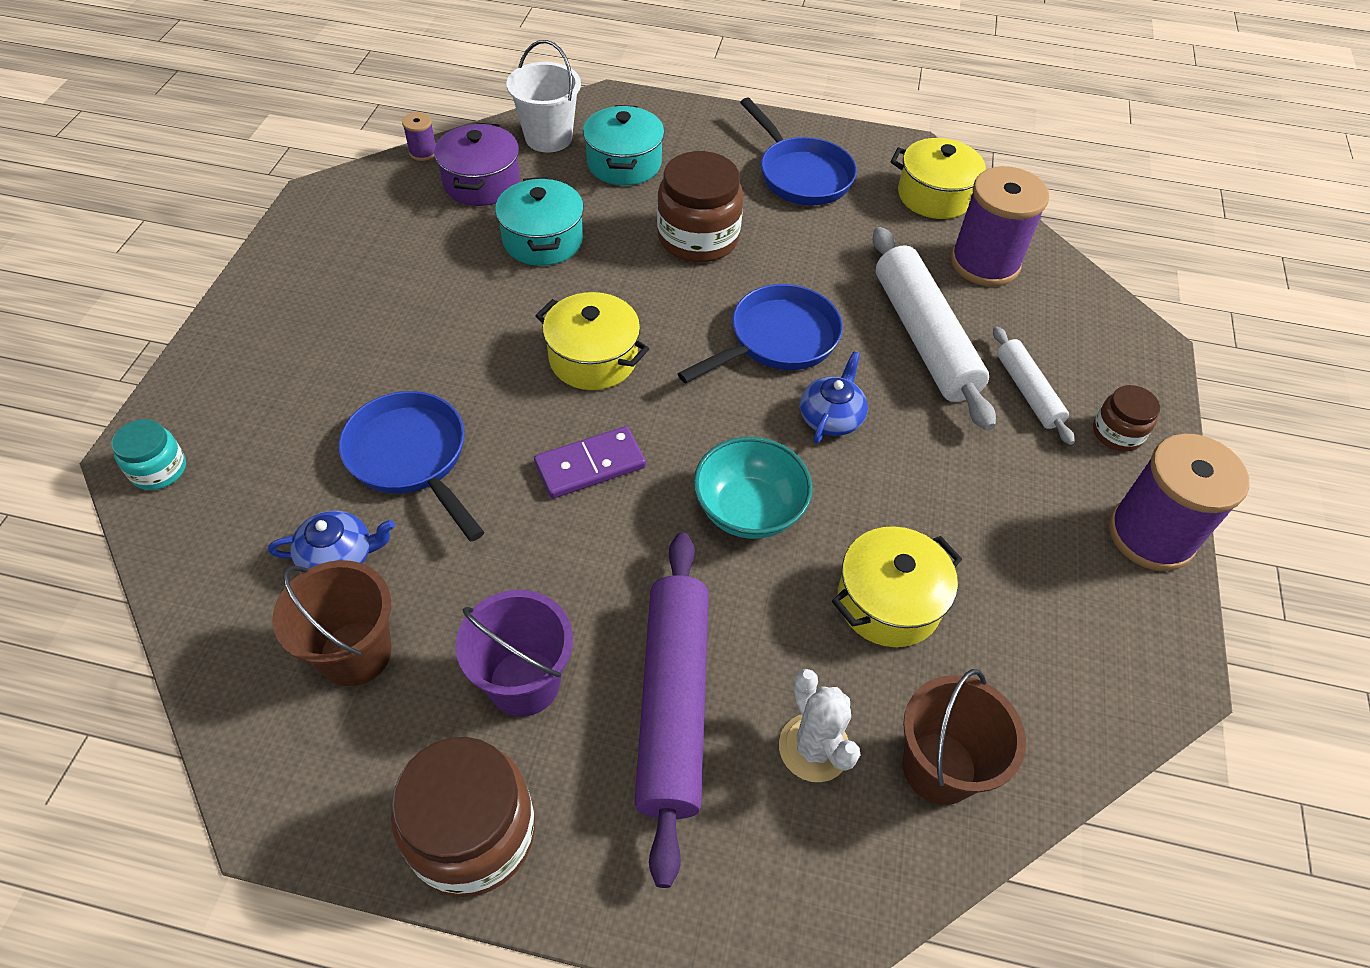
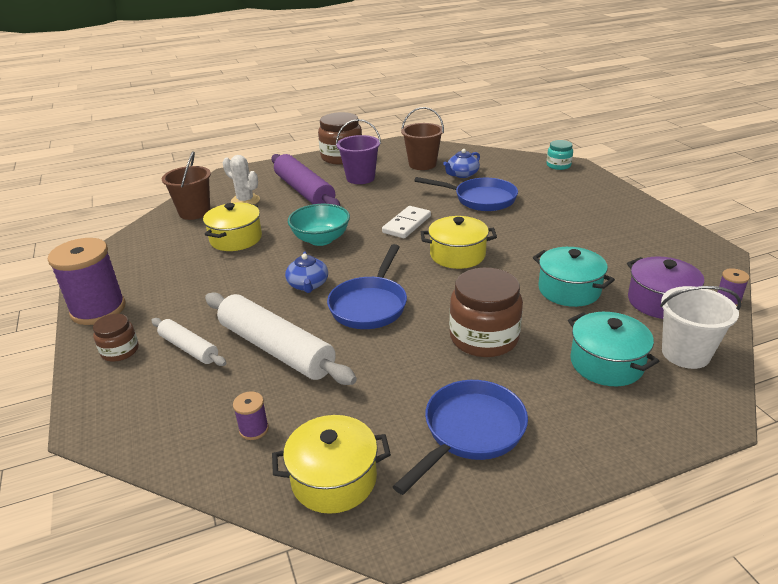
camera: 150 degrees right, 20 degrees down
purple domino [534,426,646,499] -> white domino [382,206,431,238]
blue pan [740,98,857,205] -> blue pan turned 105 degrees clockwise [392,380,528,495]
purple spool [951,166,1049,287] -> purple spool [233,391,269,440], size x0.43

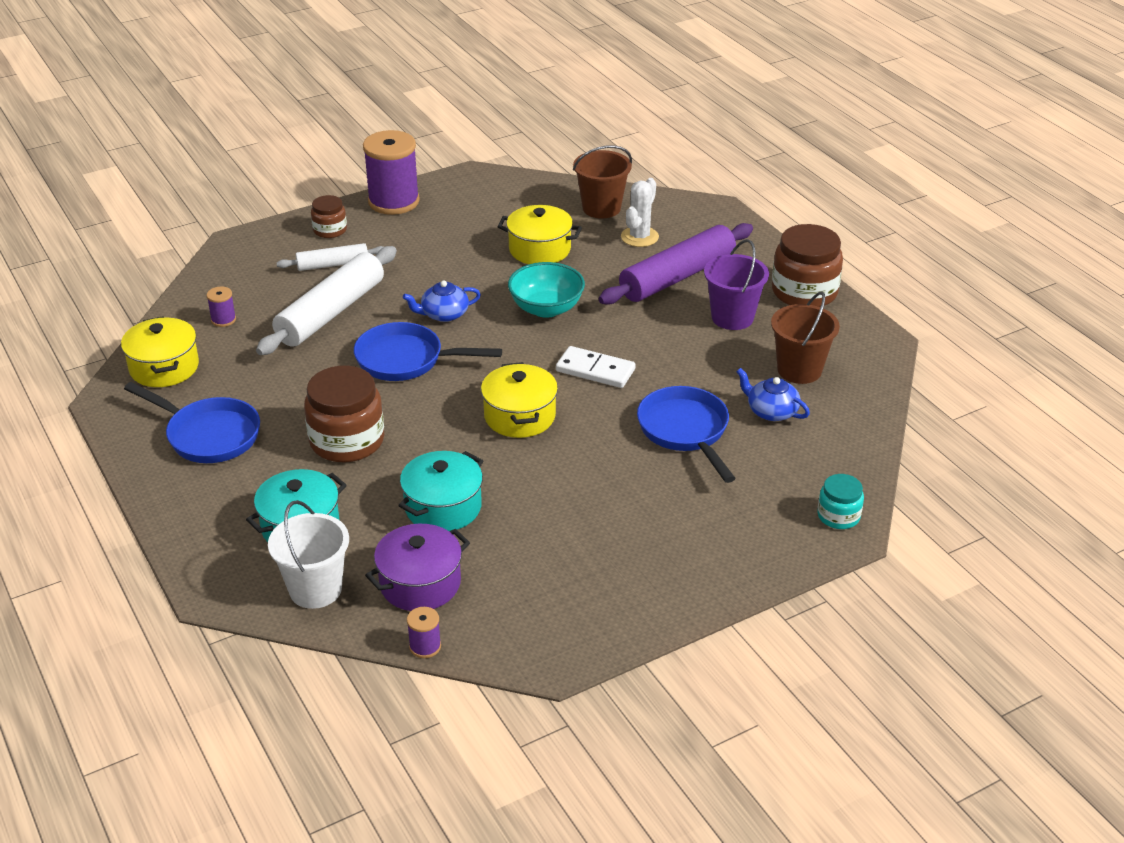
camera: 80 degrees right, 5 degrees up
white rolling pin [151,318,226,366] -> white rolling pin turned 45 degrees clockwise [276,243,383,271]
blue pan [414,177,518,211] -> blue pan turned 150 degrees clockwise [637,386,736,483]

